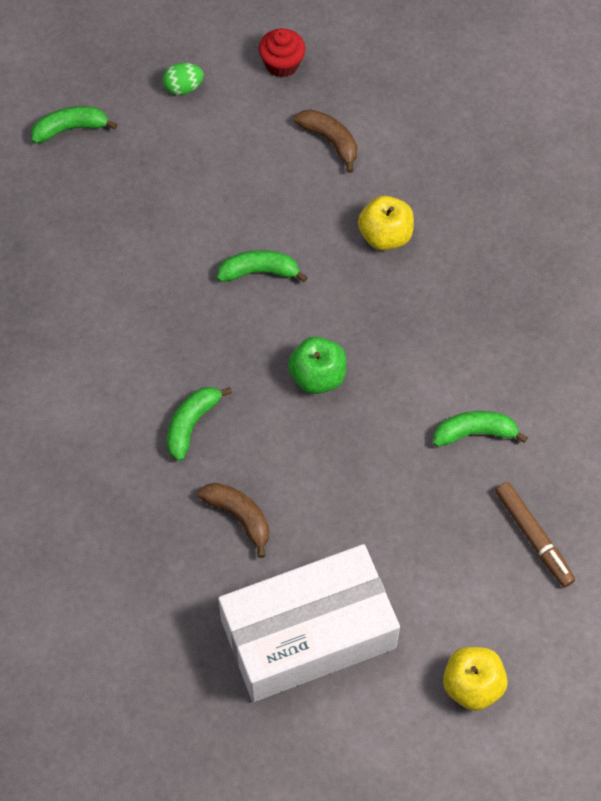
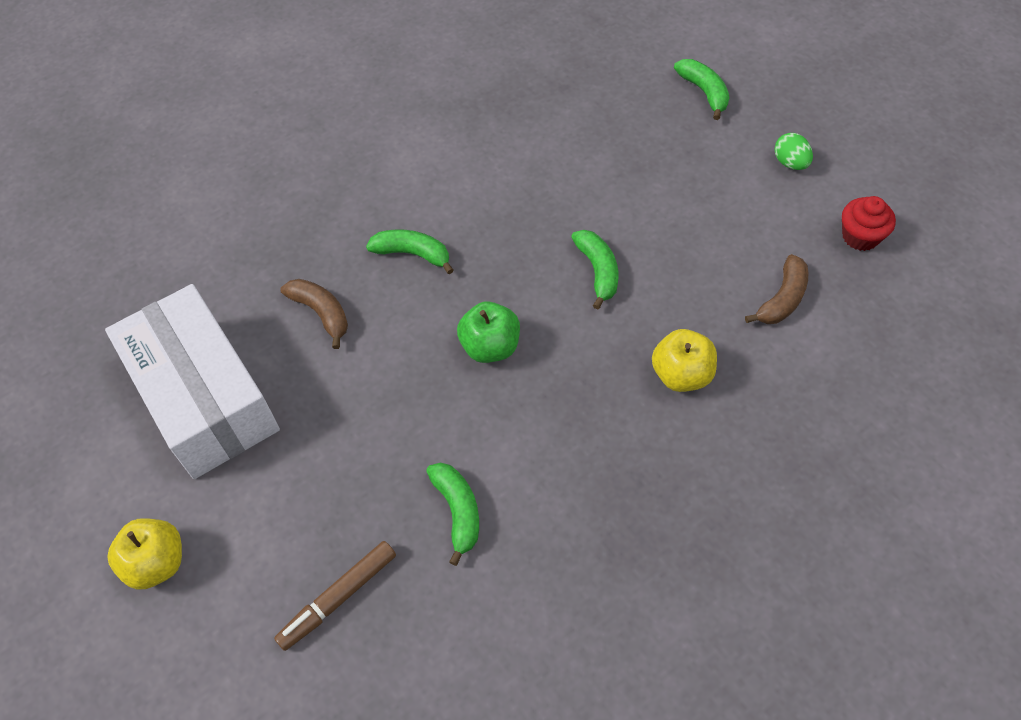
camera: 80 degrees right, 5 degrees down
brown banana [198,483,269,558] -> brown banana turned 75 degrees counterclockwise [280,279,348,349]

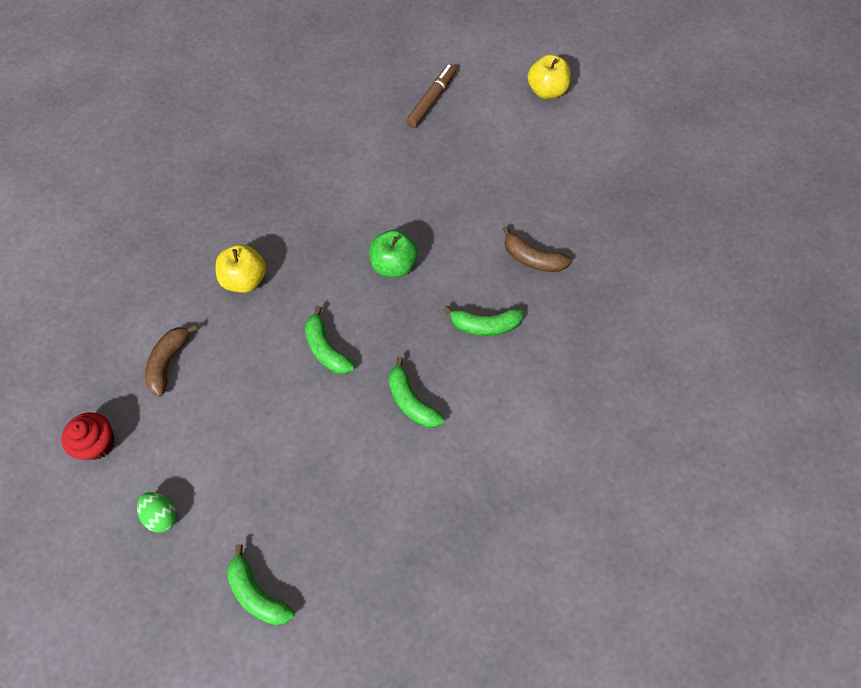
camera: 160 degrees right, 5 degrees up
white box [105,284,280,479] -> none
green banana [426,463,479,566] -> green banana moved to [388,357,444,428]

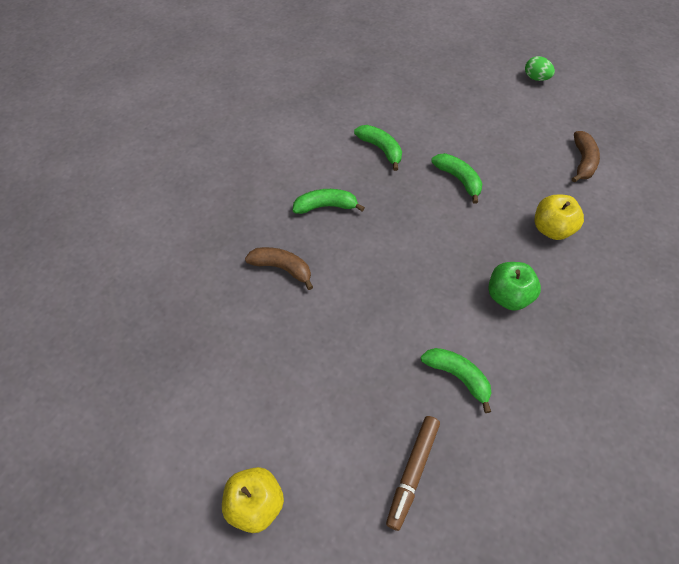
camera: 175 degrees right, 5 degrees down
red cupcake [61,412,114,460] -> none
green banana [227,544,295,625] -> green banana moved to [421,348,492,413]
green apple [369,230,418,278] -> green apple moved to [488,262,541,311]

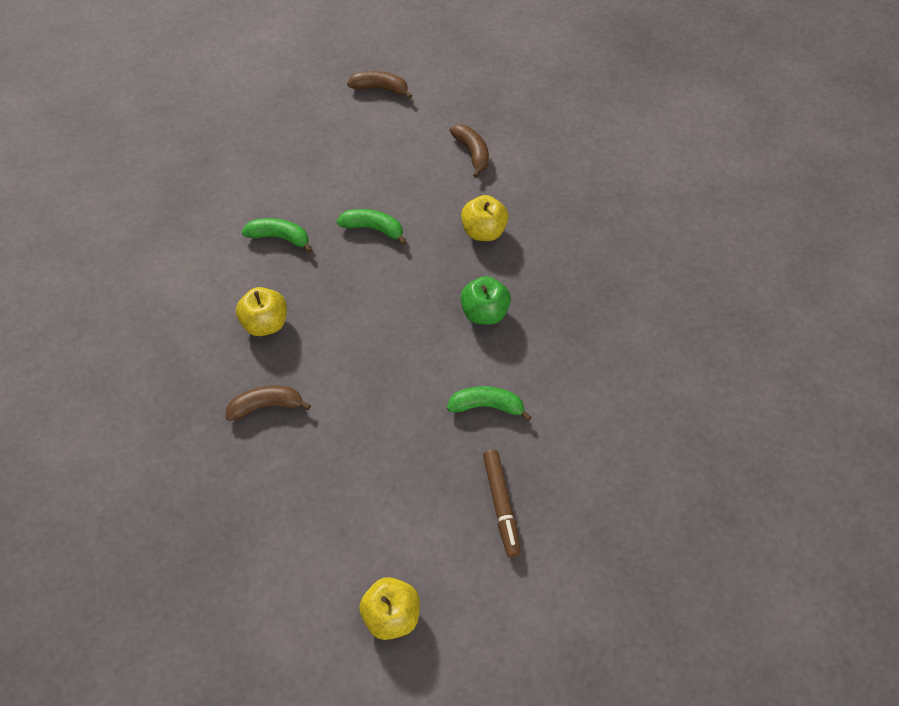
camera: 35 degrees left, 0 degrees up
green banana [293,189,365,214] -> yellow apple [236,287,287,336]
green egg [525,56,555,81] -> brown banana [347,71,412,99]

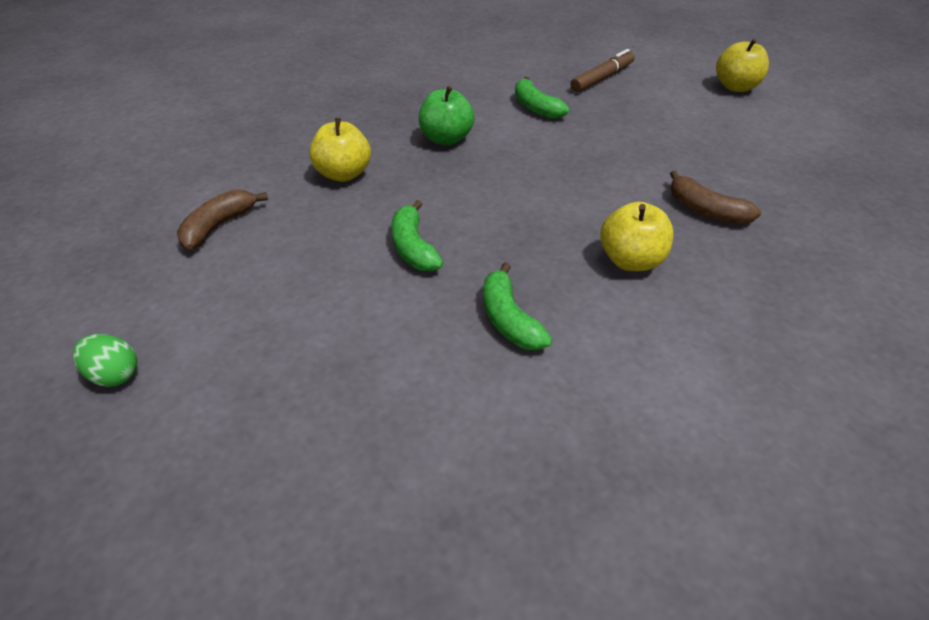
camera: 125 degrees left, 15 degrees down
brown banana [347,71,412,99] -> green egg [73,334,137,387]

